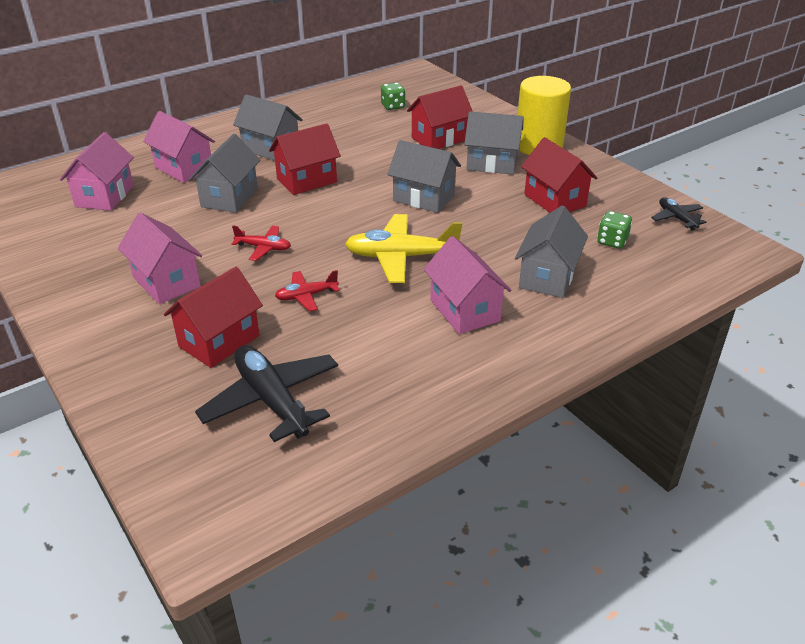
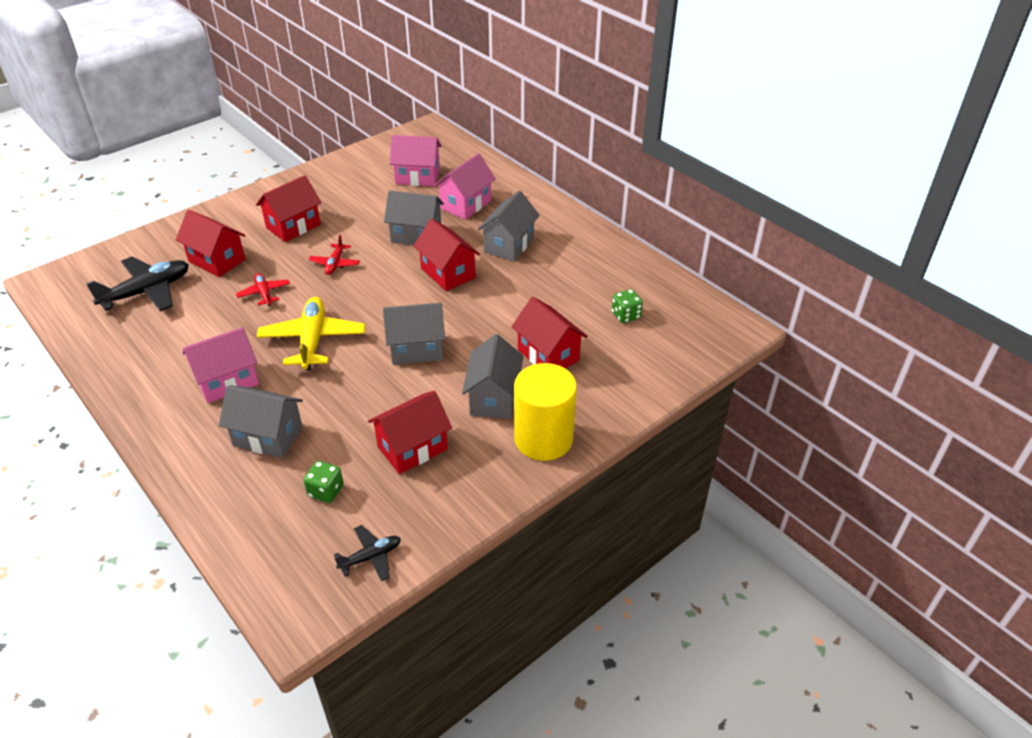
camera: 85 degrees right, 5 degrees up
pink house [118,213,202,304] -> red house [256,175,322,242]
grey house [387,140,461,213] -> grey house turned 60 degrees clockwise [383,303,445,365]

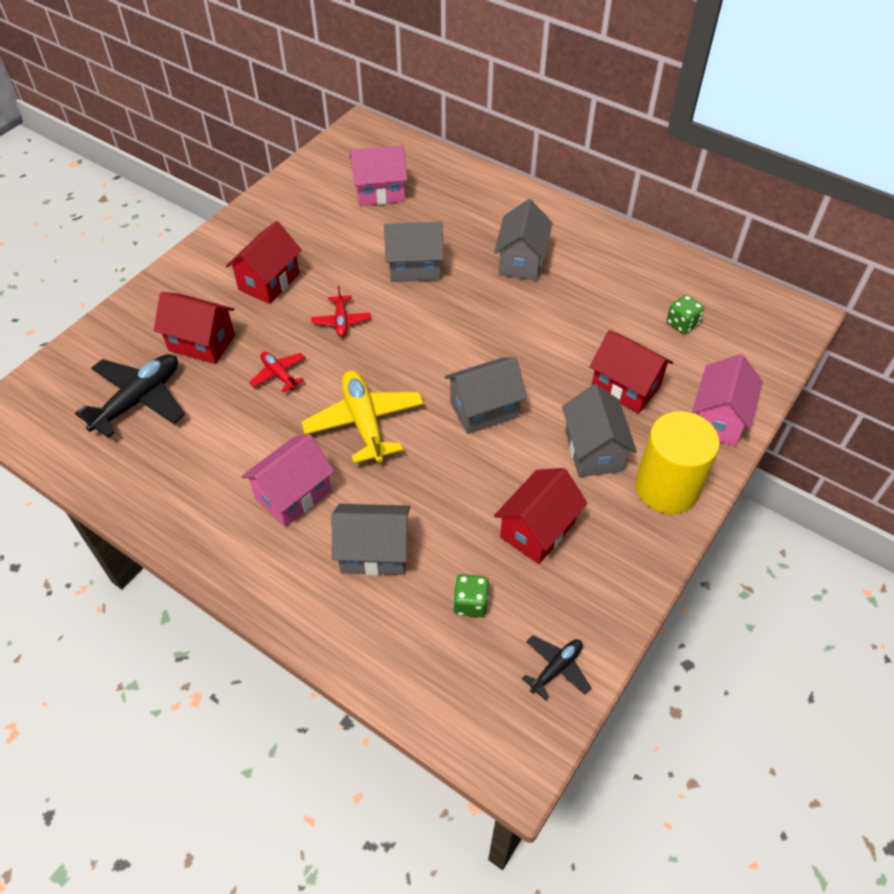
camera: 15 degrees left, 10 degrees up
red house [413,219,480,291] -> none
pink house [434,154,496,220] -> pink house moved to [692,354,763,446]

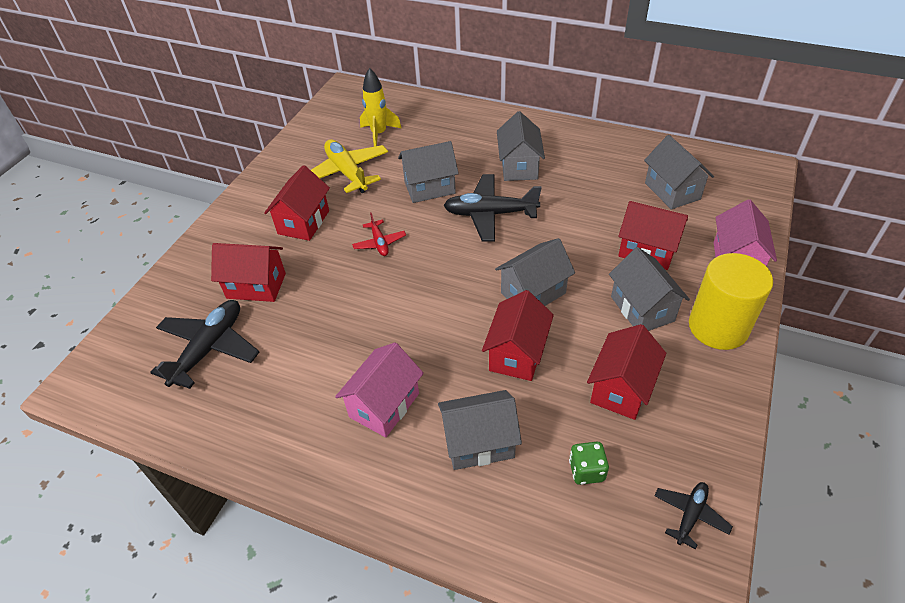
camera: 10 degrees left, 5 degrees down
red plane [249,352,305,393] -> none
yellow plane [301,370,424,463] -> yellow plane moved to [311,140,388,193]
pink house [350,145,408,206] -> yellow rocket [360,68,401,147]
green dice [667,295,704,334] -> grey house [644,135,714,209]
none -> black plane [443,174,542,242]
none -> red house [482,290,554,381]

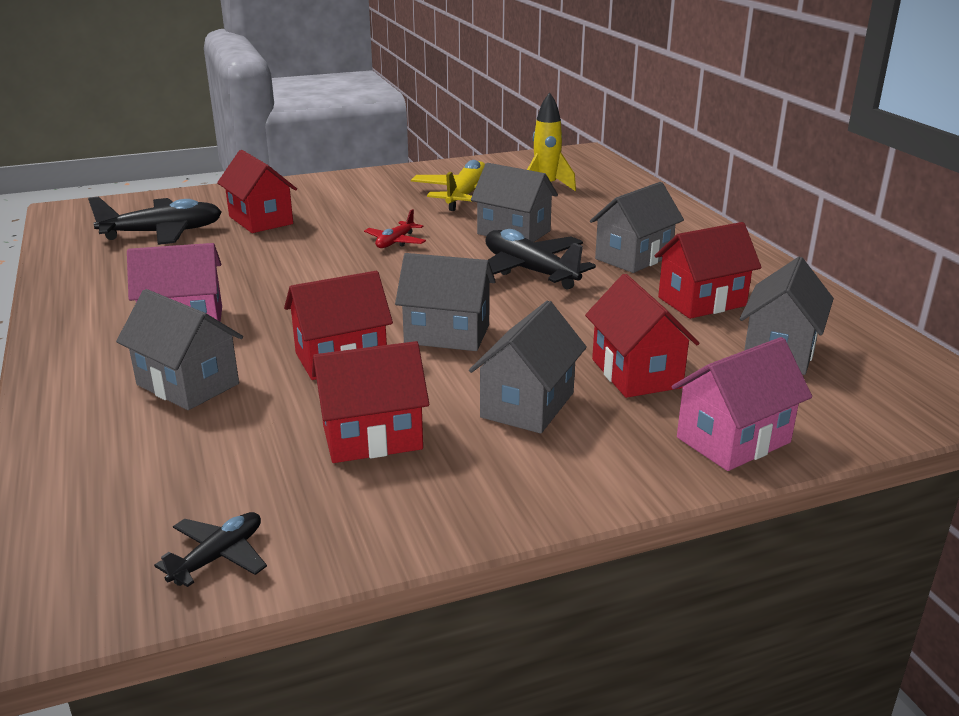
camera: 45 degrees right, 20 degrees down
red house [264,165,330,241] -> red house moved to [654,222,762,319]
green dice [569,442,609,485] -> none
black plane [654,482,733,550] -> black plane turned 45 degrees counterclockwise [154,512,267,587]
yellow cylinder [689,253,773,350] -> none

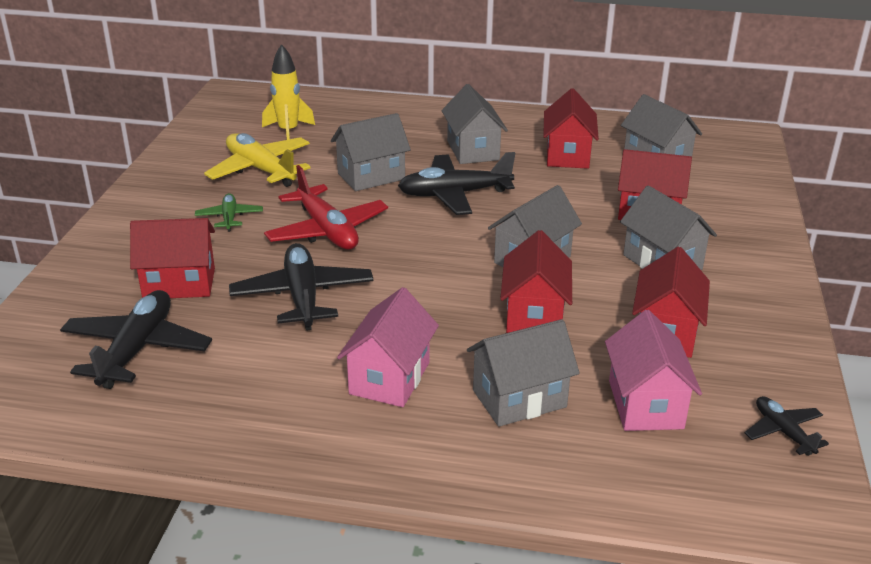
camera: 60 degrees left, 5 degrees up
red plane [364,209,426,248] -> red plane [264,165,388,250], size x1.88
pink house [671,337,812,471] -> pink house moved to [605,310,702,431]
none -> green plane [195,193,263,232]
none -> black plane [229,243,374,331]

